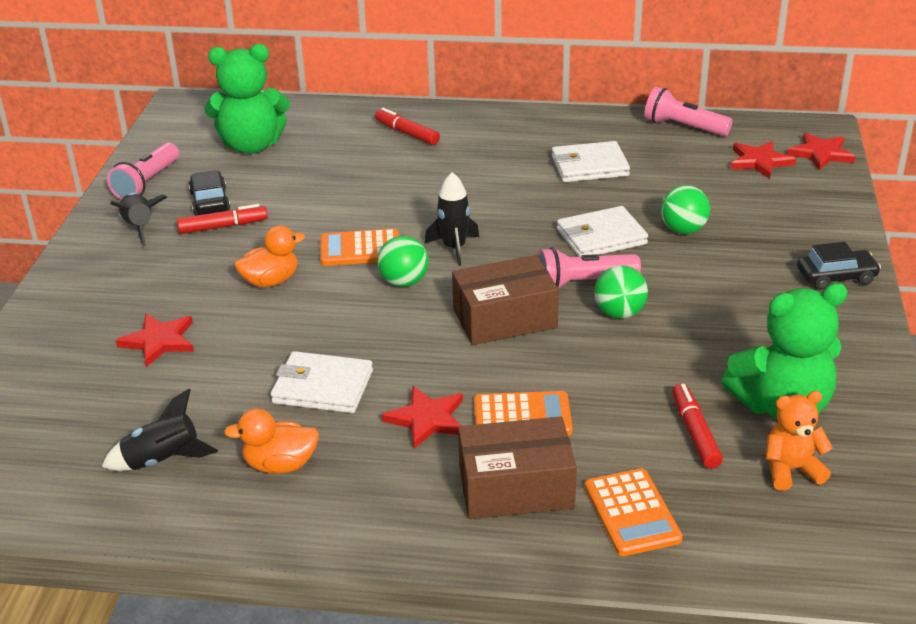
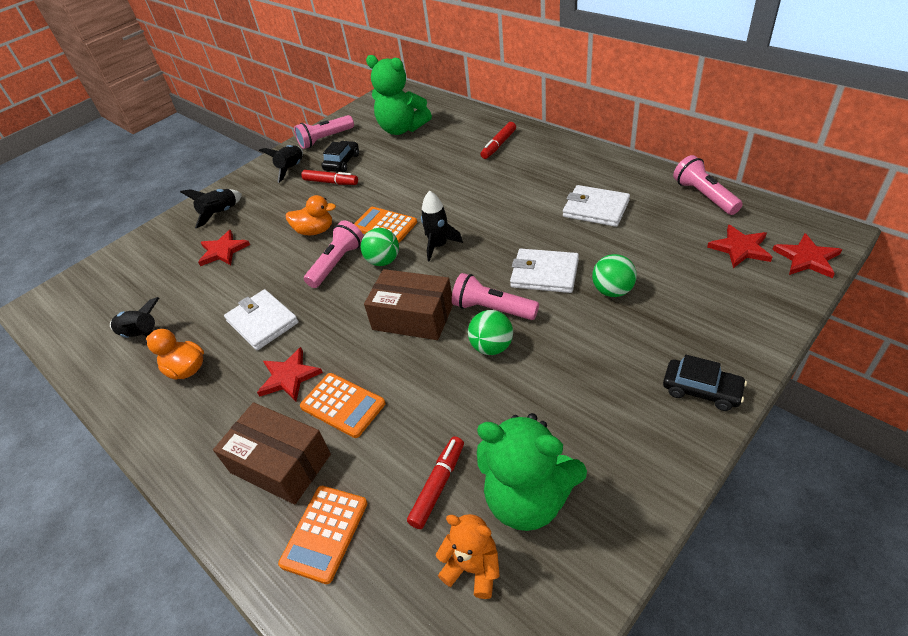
camera: 40 degrees right, 10 degrees up
red marker [375,108,440,145] -> red marker turned 135 degrees counterclockwise [480,122,516,159]
none -> black rocket [180,189,242,228]
none -> pink flashlight [304,220,364,288]

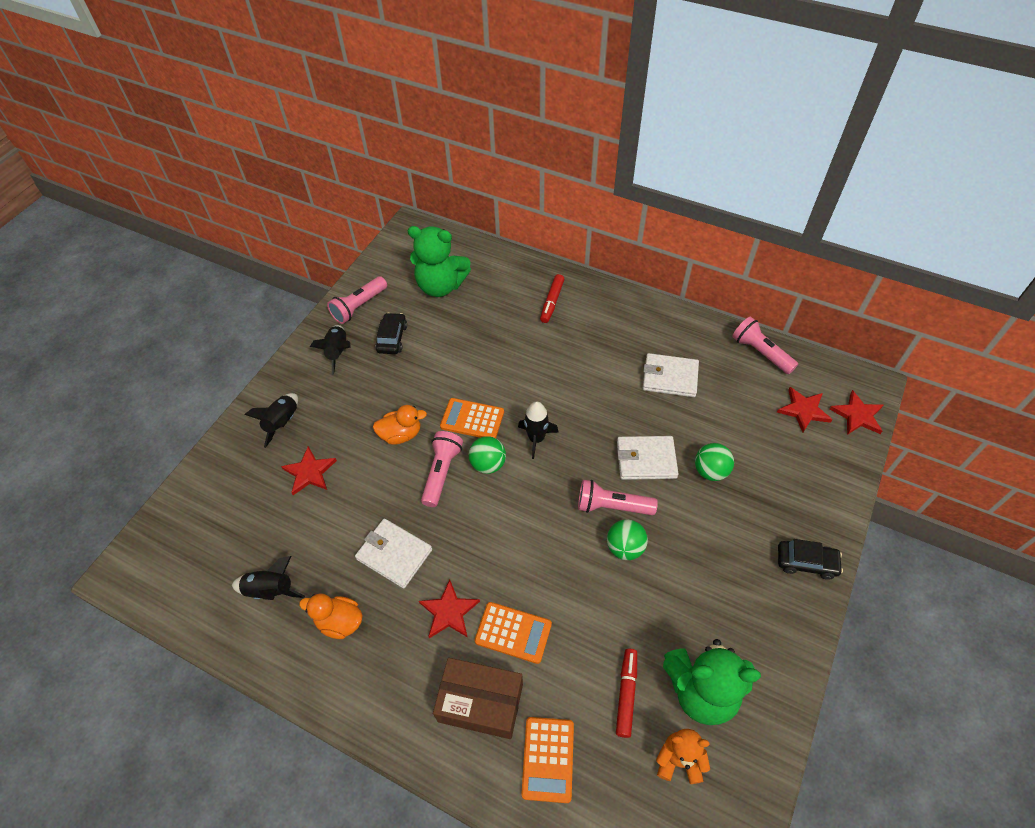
camera: 20 degrees left, 10 degrees up
red marker [301,170,358,185] -> none
brown box [364,269,453,340] -> none

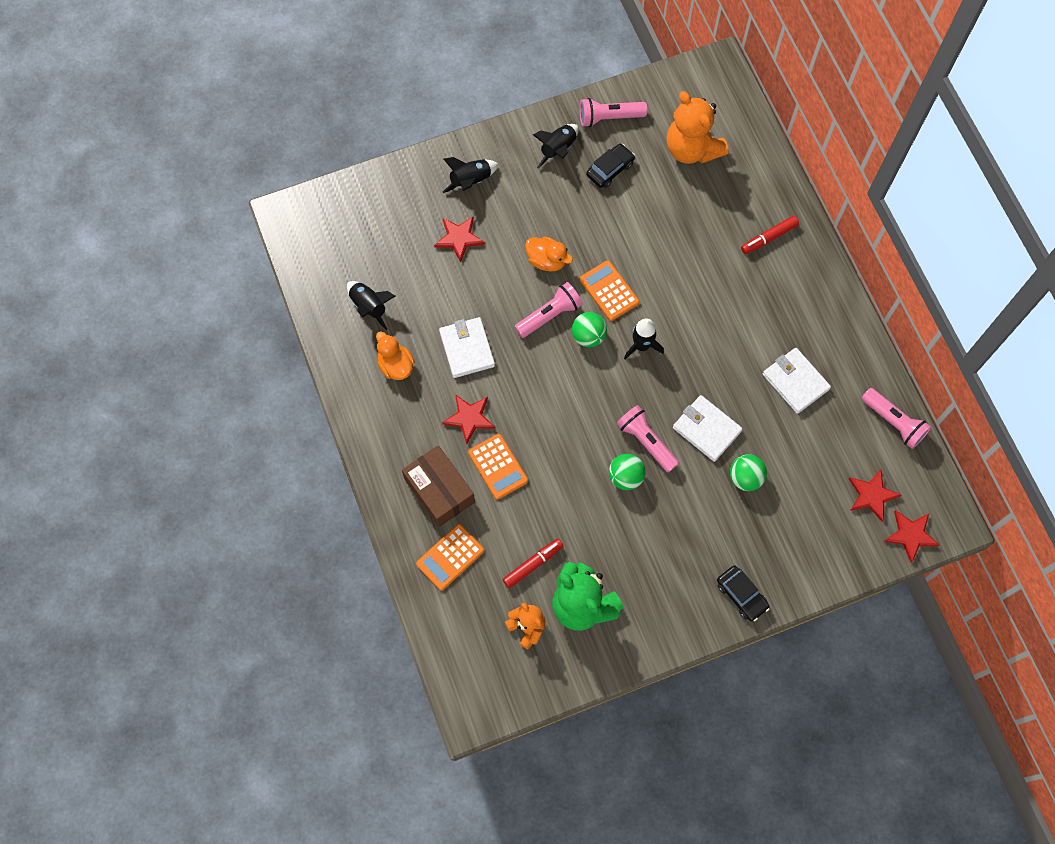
camera: 40 degrees right, 15 degrees up
green teddy bear [408,226,471,297] -> orange teddy bear [667,91,729,164]
pink flashlight [732,317,798,374] -> pink flashlight turned 135 degrees clockwise [861,388,931,449]

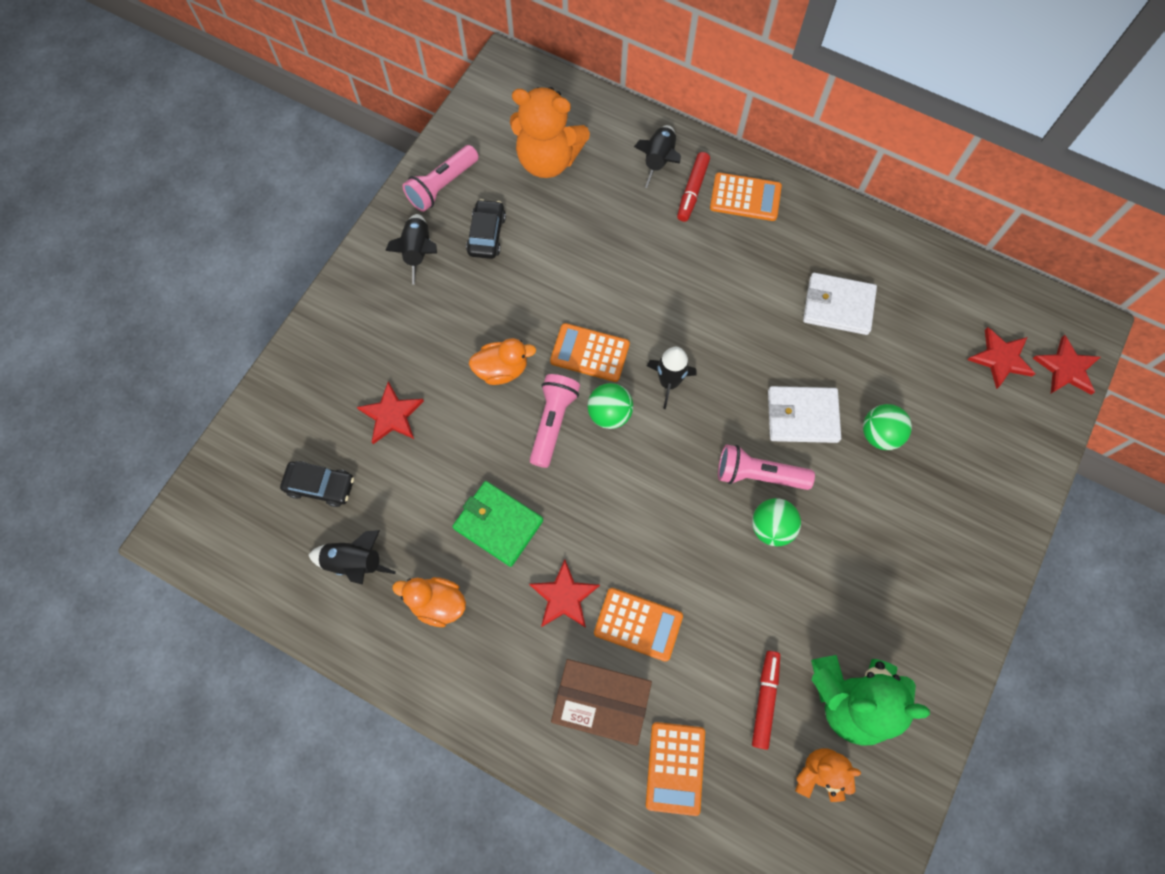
camera: 40 degrees left, 0 degrees up
white wallet [439,317,495,378] -> green wallet [452,481,543,567]
black rocket [443,157,499,193] -> black rocket moved to [634,125,681,188]
black car [717,566,769,621] -> black car moved to [280,461,354,507]
pink flashlight [861,388,931,449] -> none
none -> orange calculator [710,173,782,221]

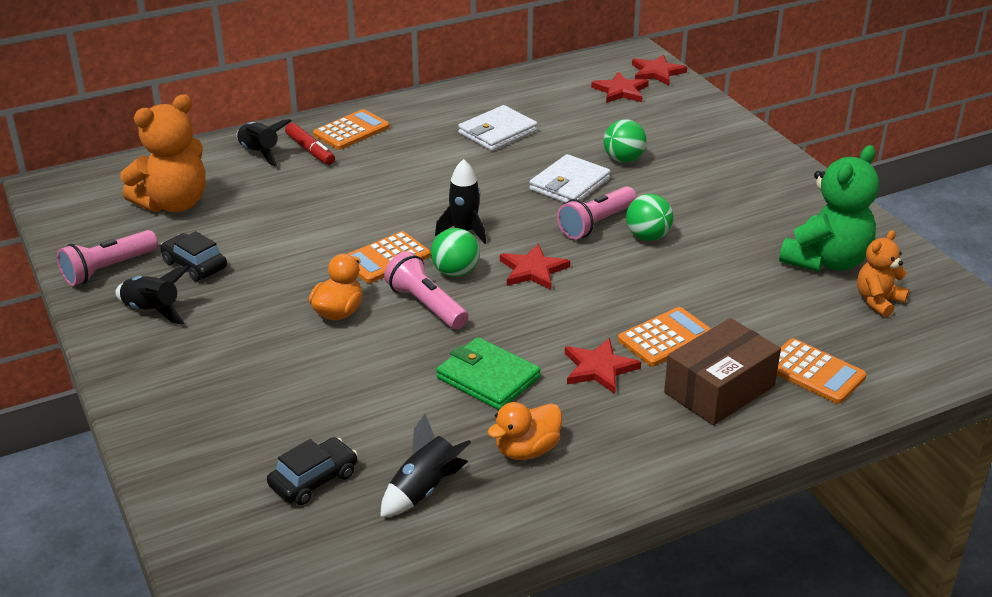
camera: 55 degrees left, 35 degrees down
red star [357,381,424,444] -> red star moved to [500,244,570,290]
pink flashlight [403,145,479,212] -> pink flashlight turned 60 degrees clockwise [57,230,158,286]
green wallet [452,481,543,567] -> green wallet turned 60 degrees clockwise [436,337,541,410]
red marker [752,651,780,750] -> none

